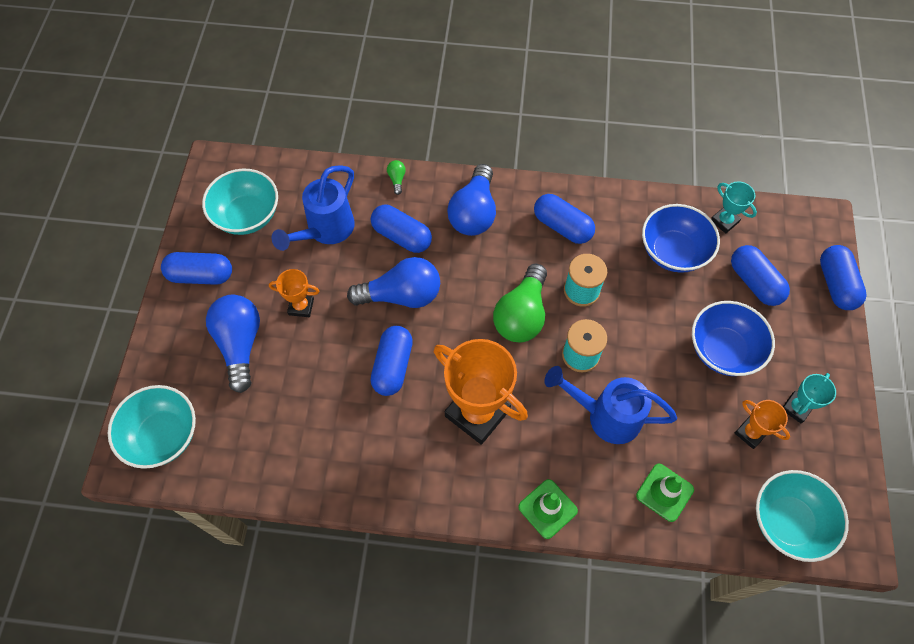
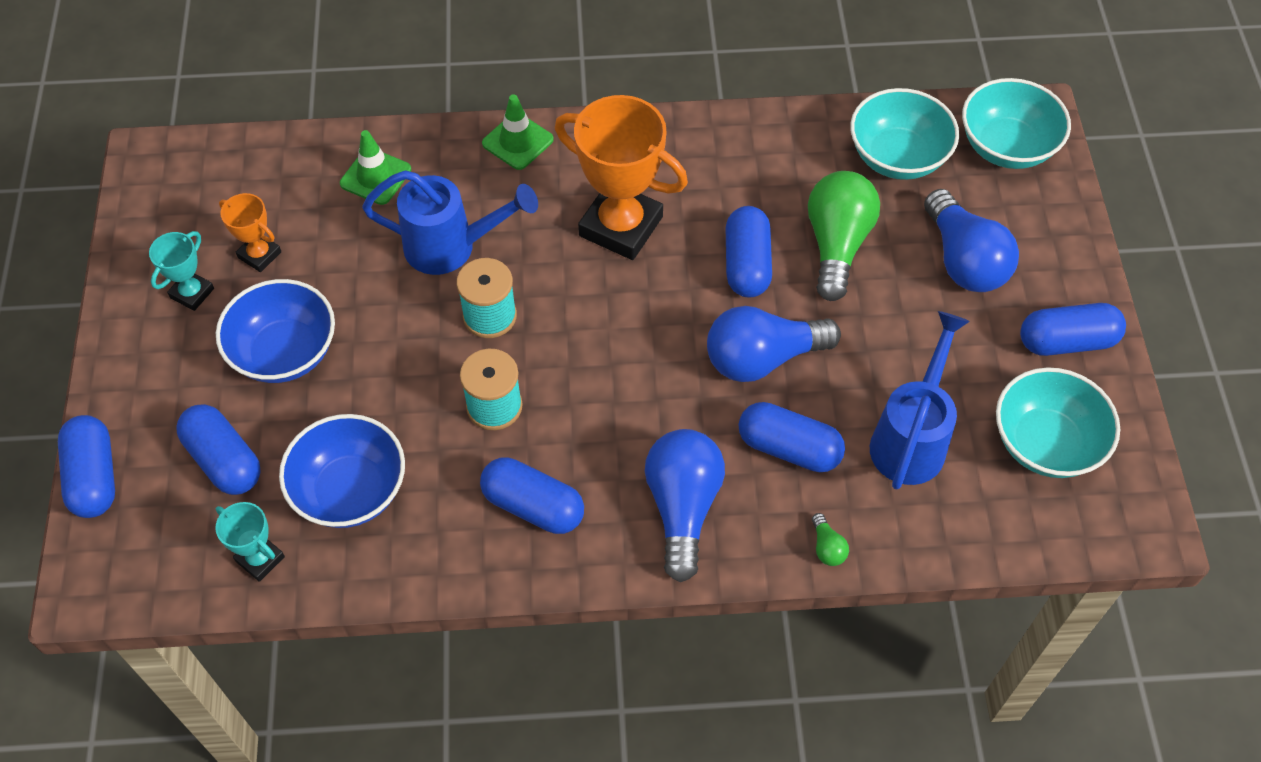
camera: 170 degrees right, 5 degrees down
orange trophy [269,269,319,317] -> none
green light bulb [493,264,547,343] -> green light bulb moved to [808,171,880,301]
turquoise bowl [756,470,849,562] -> turquoise bowl moved to [850,88,959,180]

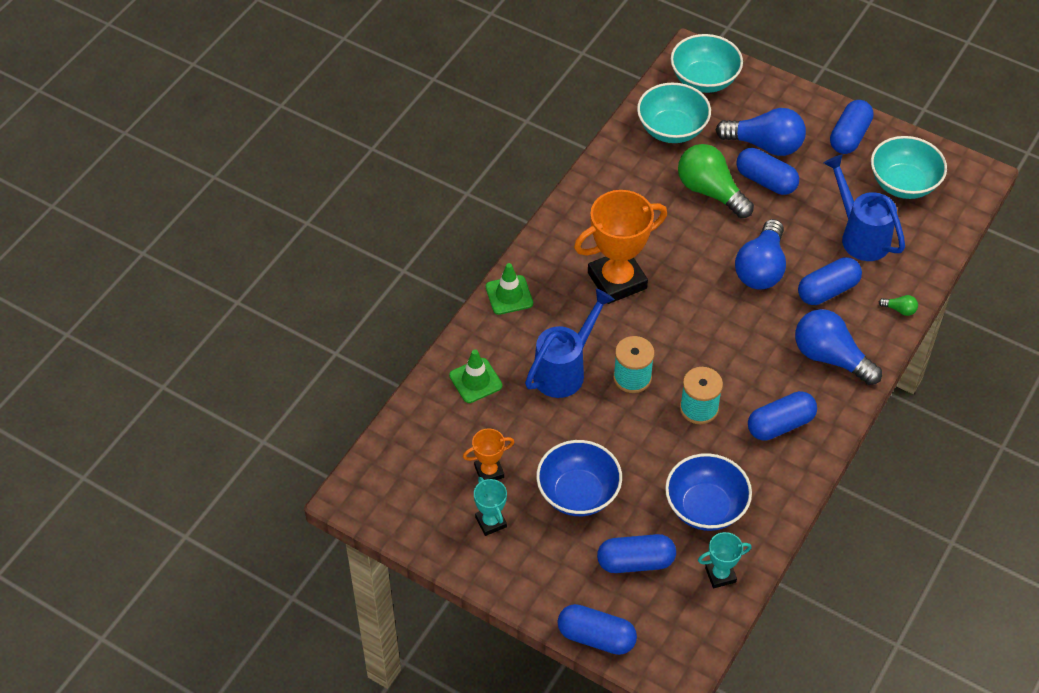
camera: 55 degrees left, 5 degrees down
blue capsule [726,206,772,298] -> blue capsule moved to [736,148,799,195]

